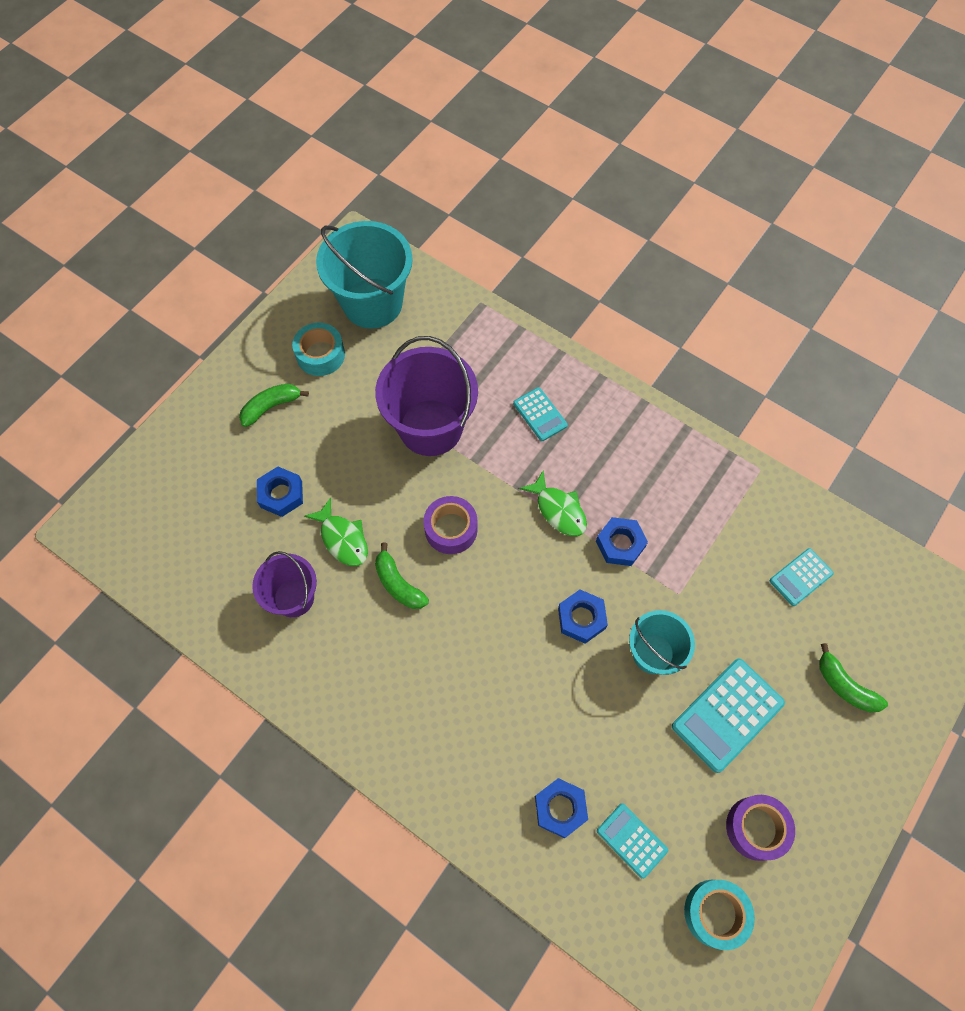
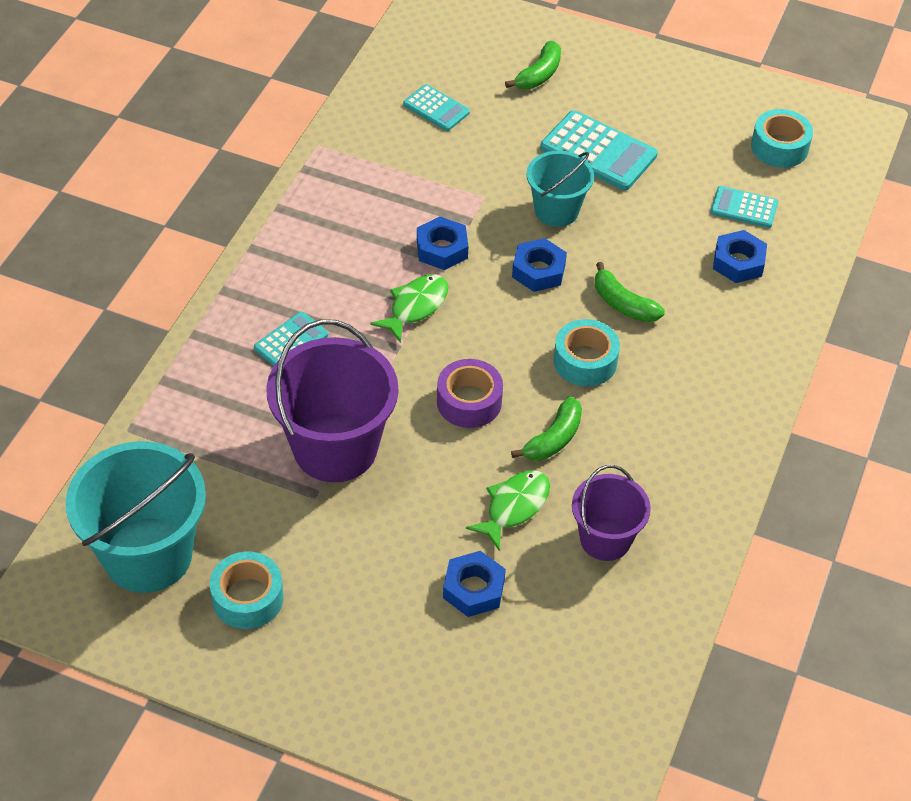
camera: 105 degrees left, 15 degrees down
green banana [239,384,309,427] -> green banana moved to [595,262,665,322]
turquoise calculator [597,803,668,879] -> turquoise calculator turned 75 degrees clockwise [710,186,778,228]
purple tape [726,795,795,861] -> none
none -> turquoise tape [553,319,620,387]

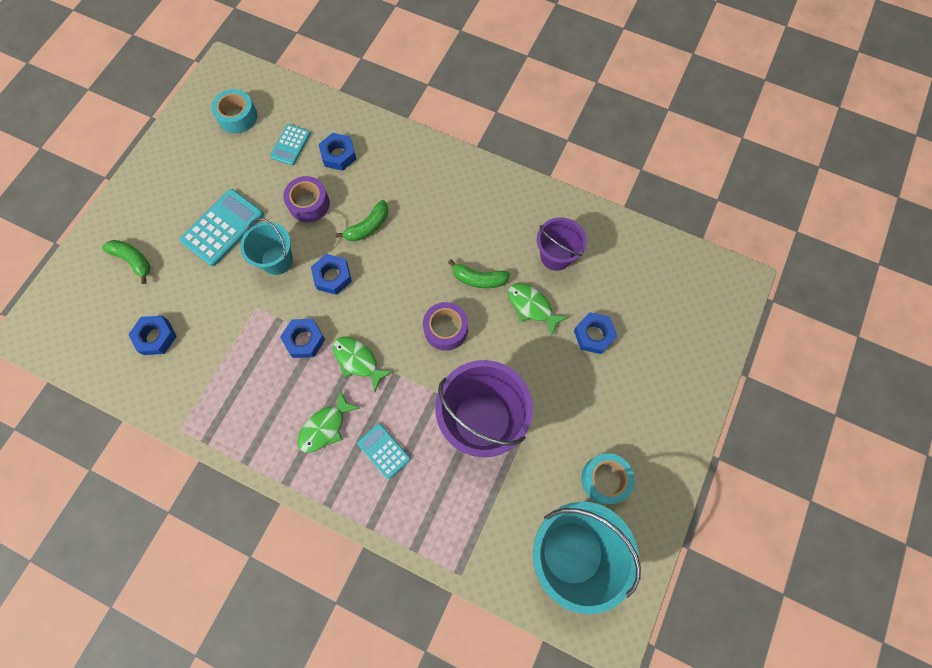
camera: 85 degrees left, 20 degrees up
turquoise calculator [403,84,470,131] -> blue nut [128,316,177,355]
green banana [511,396,582,461] -> green banana turned 150 degrees clockwise [448,259,510,288]
turquoise tape [553,319,620,387] -> none
none -> purple tape [283,176,330,222]
none -> green fish [298,390,359,453]

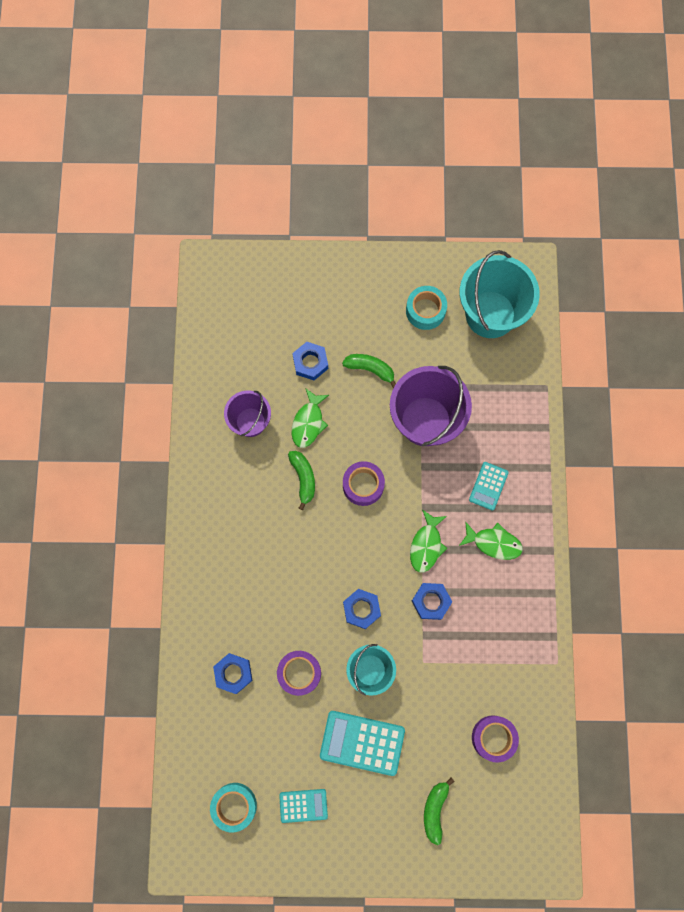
camera: 115 degrees left, 5 degrees up
blue nut [128,316,177,355] -> purple tape [472,716,519,763]
turquoise calculator [270,124,311,166] -> turquoise calculator moved to [279,789,328,823]
green banana [336,200,388,241] -> green banana moved to [342,354,396,388]

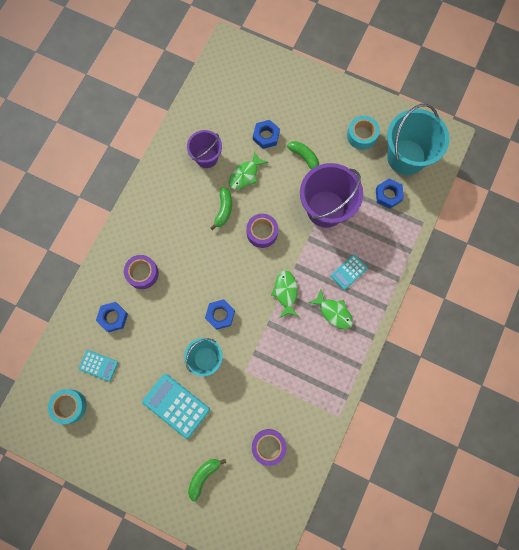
camera: 25 degrees right, 0 degrees up
purple tape [277,651,321,696] -> purple tape moved to [124,255,159,289]
turquoise calculator [279,789,328,823] -> turquoise calculator moved to [79,350,118,382]
green fish [410,509,447,573] -> green fish turned 135 degrees clockwise [271,271,299,318]
blue nut [412,583,452,620] -> blue nut moved to [376,178,404,209]

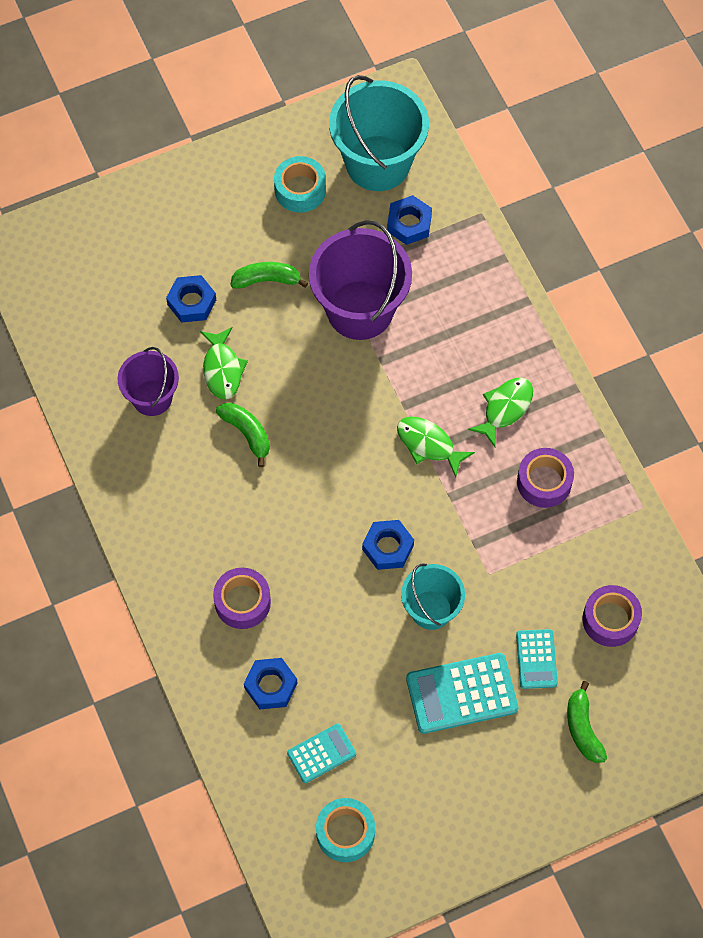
camera: 50 degrees left, 10 degrees down
purple tape [246,214,278,248] -> purple tape moved to [517,448,574,508]
green fish [309,289,353,330] -> green fish turned 45 degrees counterclockwise [468,377,533,447]
turquoise calculator [331,254,368,290] -> turquoise calculator moved to [516,629,558,689]

